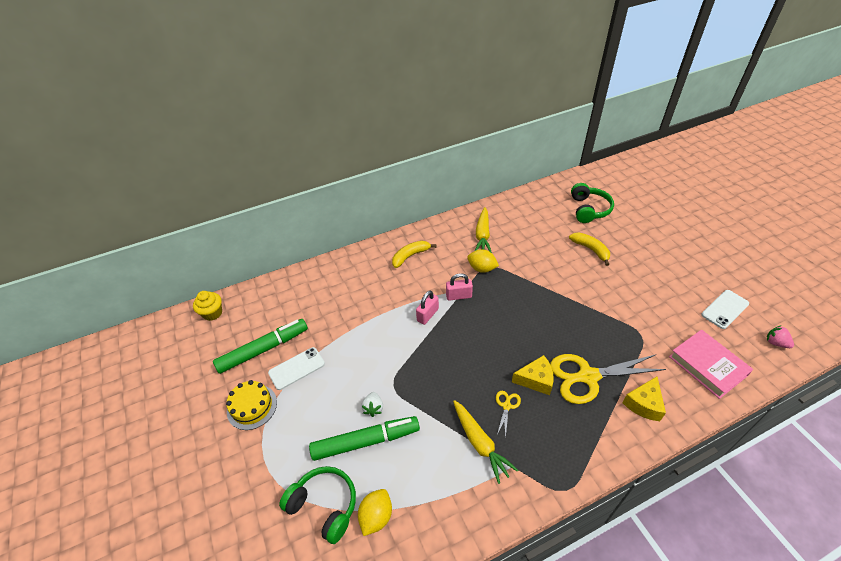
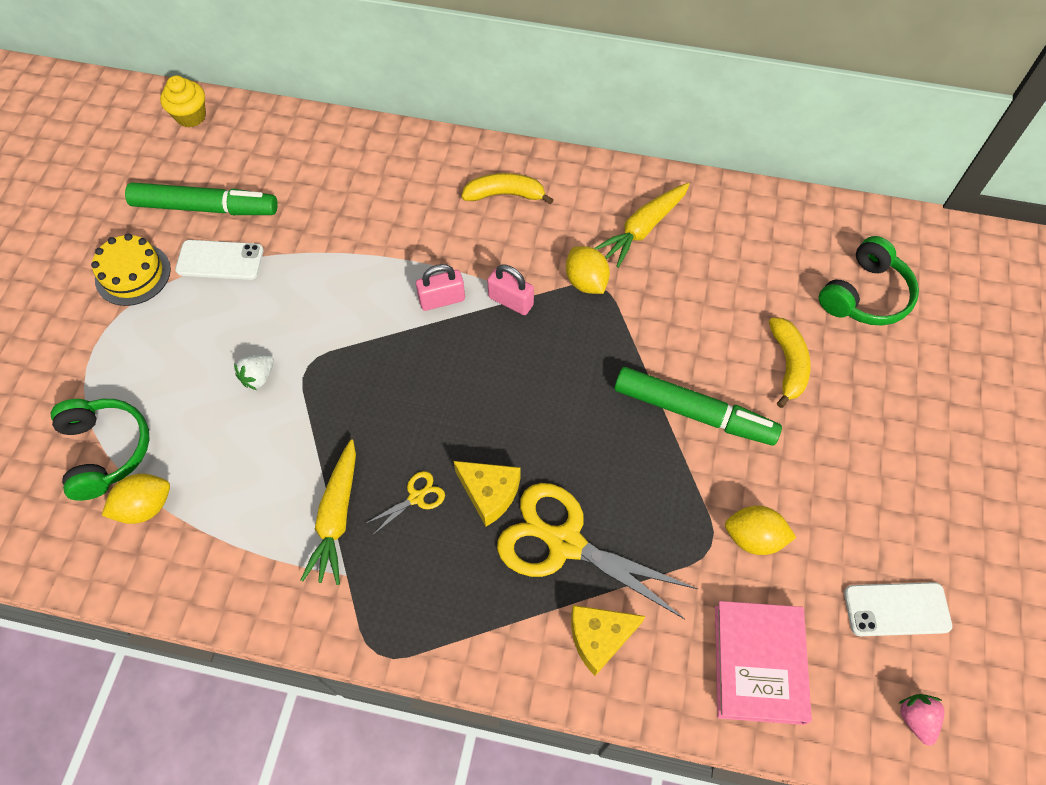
camera: 35 degrees right, 15 degrees up
green marker [309,416,420,461] -> green marker moved to [615,367,782,446]
none -> yellow lemon [725,506,796,555]

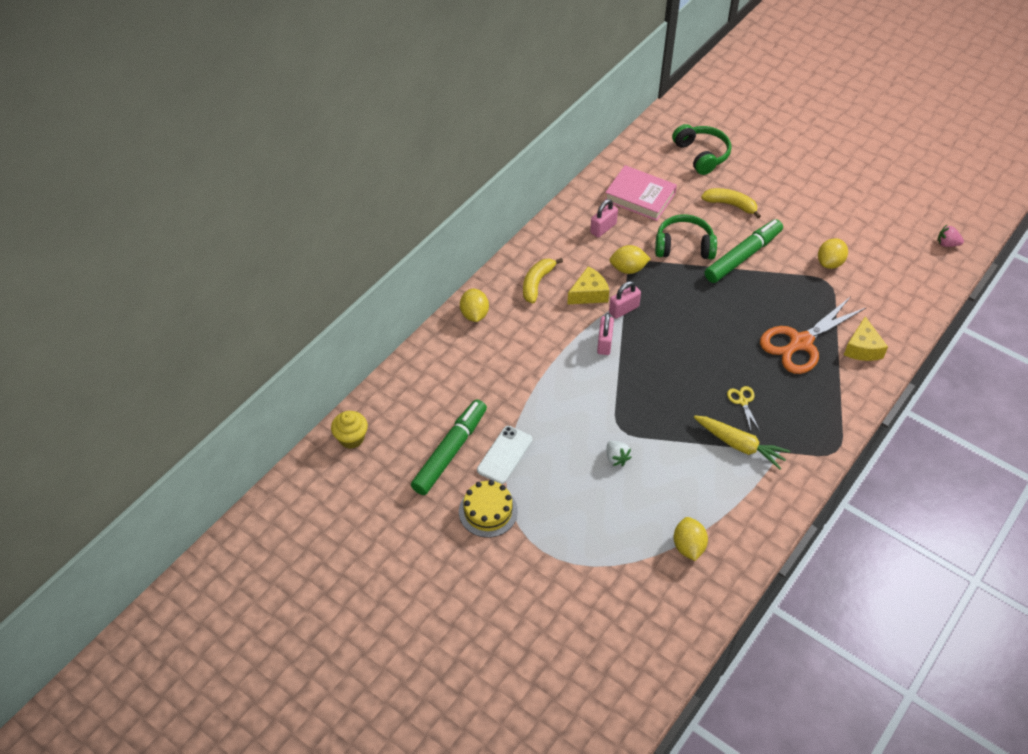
camera: 65 degrees left, 10 degrees down
green headphones [51,399,150,501] -> green headphones moved to [655,214,717,259]
yellow cheese [453,461,520,527] -> yellow cheese moved to [567,266,609,304]
yellow scissors [497,483,698,619] -> orange scissors [760,297,867,374]
yellow carrot [594,183,690,268] -> pink padlock [590,199,618,238]
pink book [715,601,812,725] -> pink book moved to [605,165,677,221]
white phone [844,582,952,636] -> none
none -> yellow lemon [460,289,489,322]

